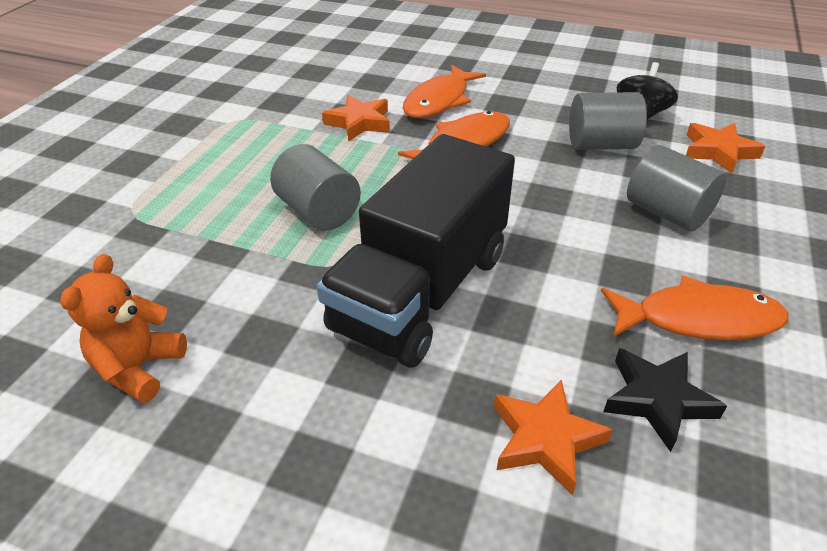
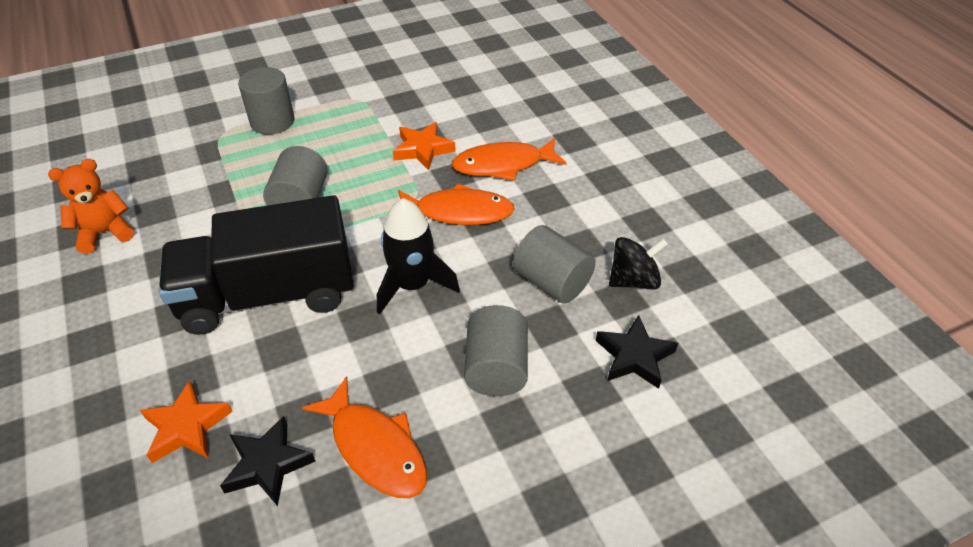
camera: 45 degrees right, 5 degrees up
orange star [686,123,765,174] -> black star [595,315,678,389]
none -> grey cylinder [238,67,294,135]
none -> black rocket [377,198,460,315]

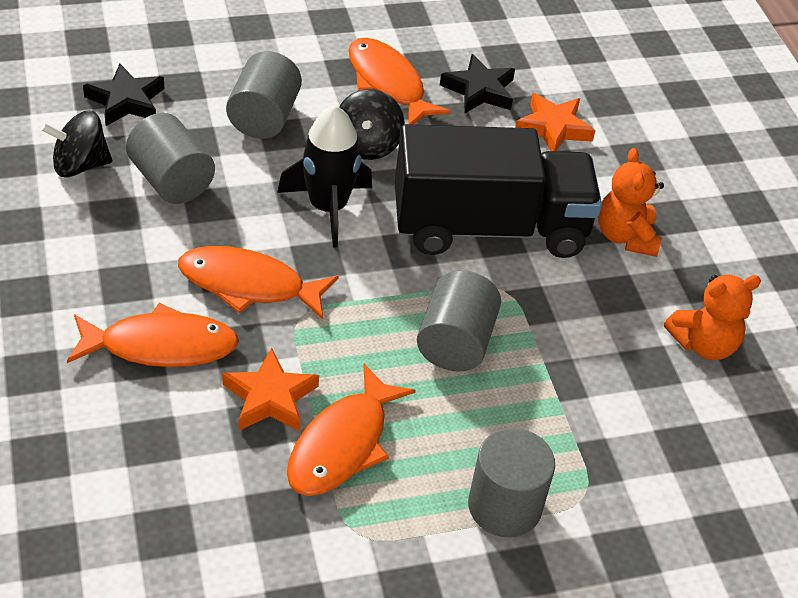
camera: 175 degrees left, 0 degrees up
none -> orange fish [287,364,416,496]
none -> black spinning top [339,89,405,160]
none -> orange teddy bear [598,148,664,257]

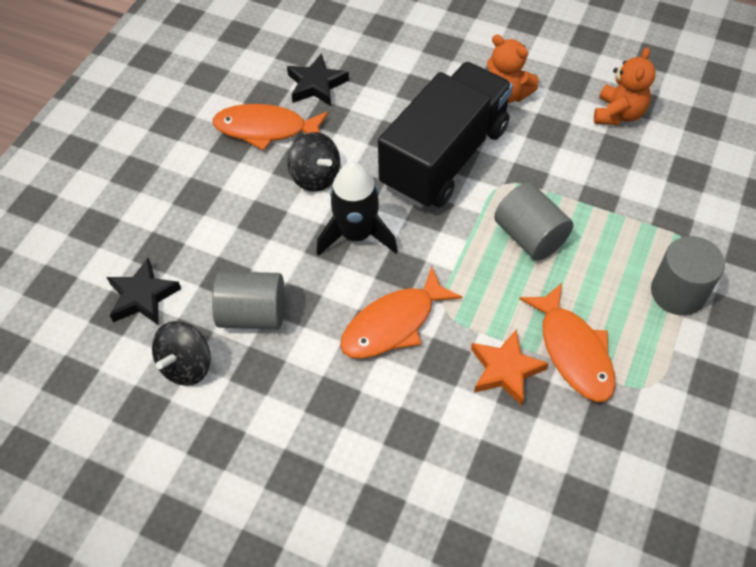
camera: 45 degrees left, 10 degrees up
orange fish [67,303,239,367] -> none
grey cylinder [226,51,302,139] -> none
orange star [515,93,596,151] -> none

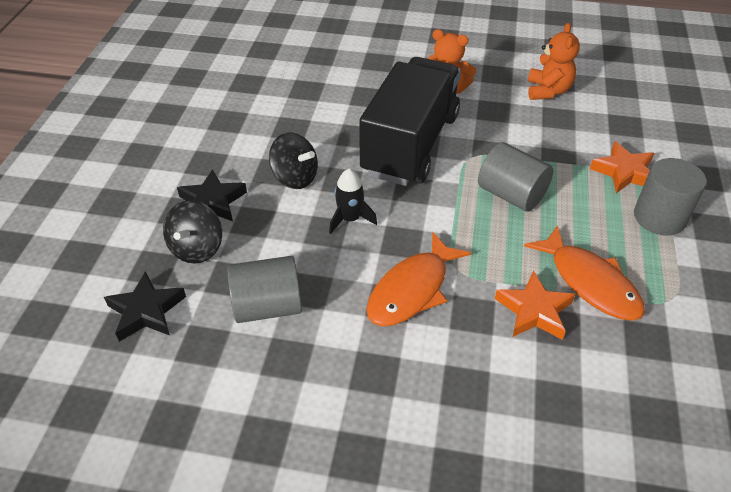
camera: 15 degrees left, 10 degrees down
black spinning top [152,321,211,386] -> black spinning top moved to [163,200,222,263]
orange fish [212,104,329,151] -> none
black star [287,53,349,106] -> black star moved to [177,169,247,221]
black rocket [316,162,398,256] -> black rocket [329,169,377,234], size x0.62
none -> orange star [590,141,654,193]

